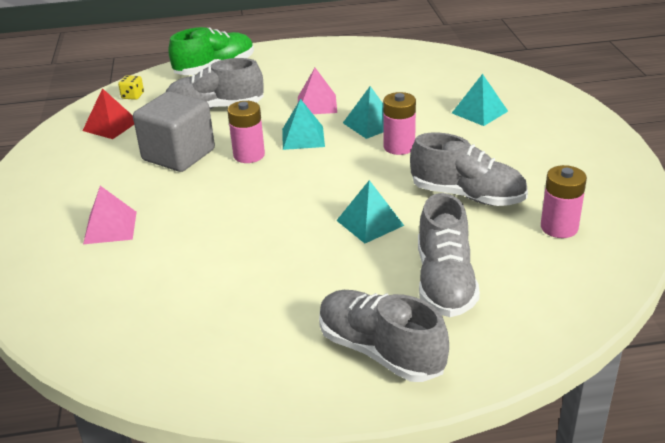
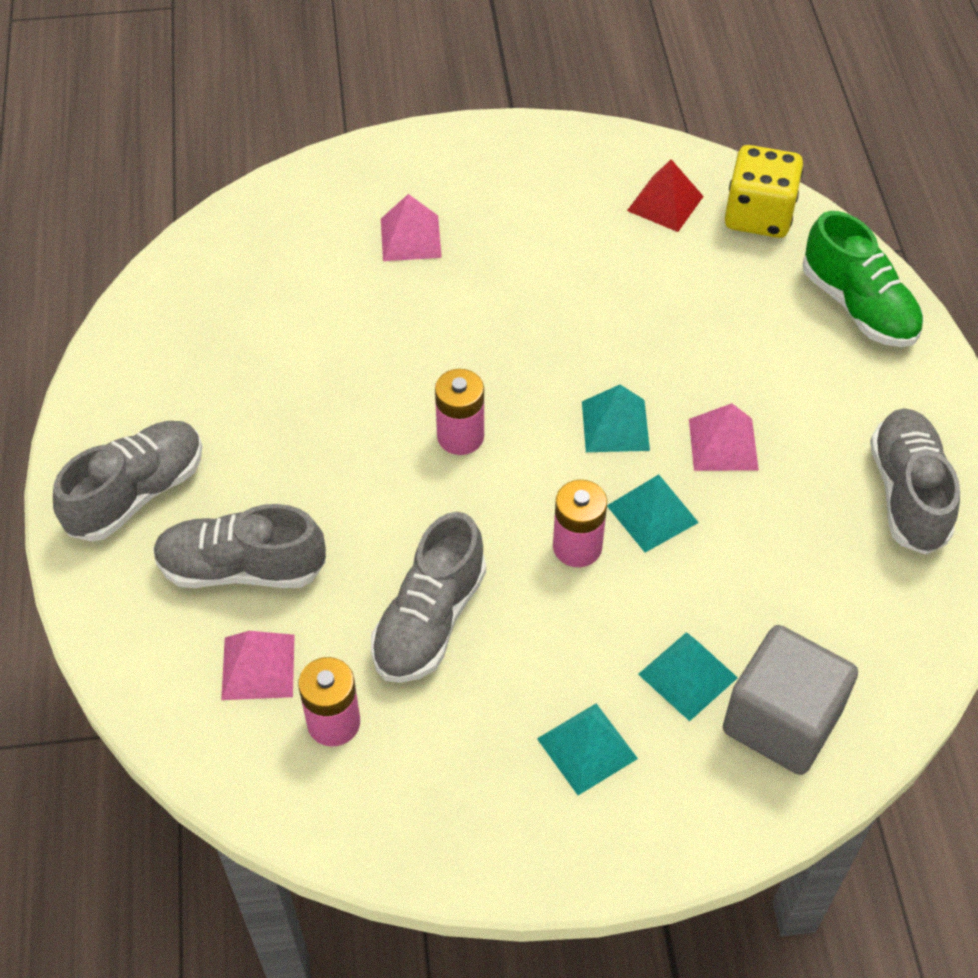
camera: 90 degrees right, 20 degrees up
yellow dice [118,75,144,100] -> yellow dice [725,145,803,238], size x2.24
grey cube [133,92,215,172] -> grey cube moved to [723,625,858,775]
grey shoe [166,58,264,109] -> grey shoe moved to [870,408,960,555]
pink battery [227,101,265,163] -> pink battery moved to [435,369,484,455]
turquoise pyramid [336,180,404,243] -> turquoise pyramid moved to [537,703,638,795]
none -> pink pyramid [221,631,295,700]

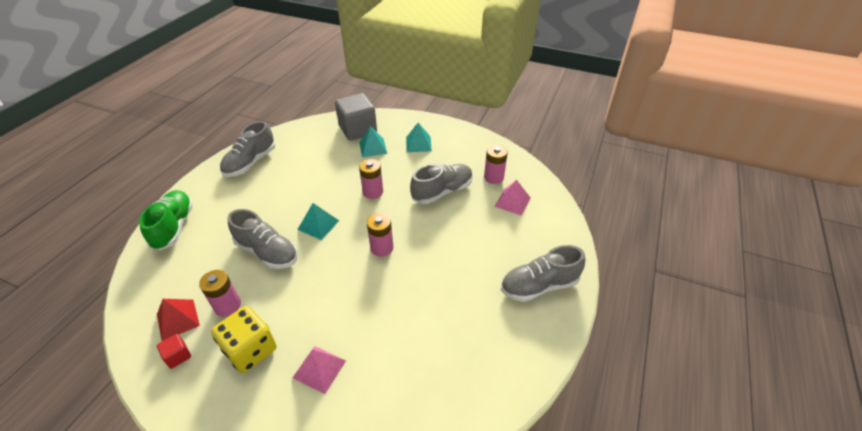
camera: 150 degrees left, 10 degrees down
grey shoe [153,504,326,588] -> grey shoe moved to [228,209,298,269]
turquoise pyramid [607,474,699,553] -> none
pink pyramid [689,403,759,471] -> none
yellow dice [725,145,803,238] -> yellow dice moved to [211,306,276,373]
none -> red cube [157,334,191,369]
none -> pink battery [199,270,241,317]

